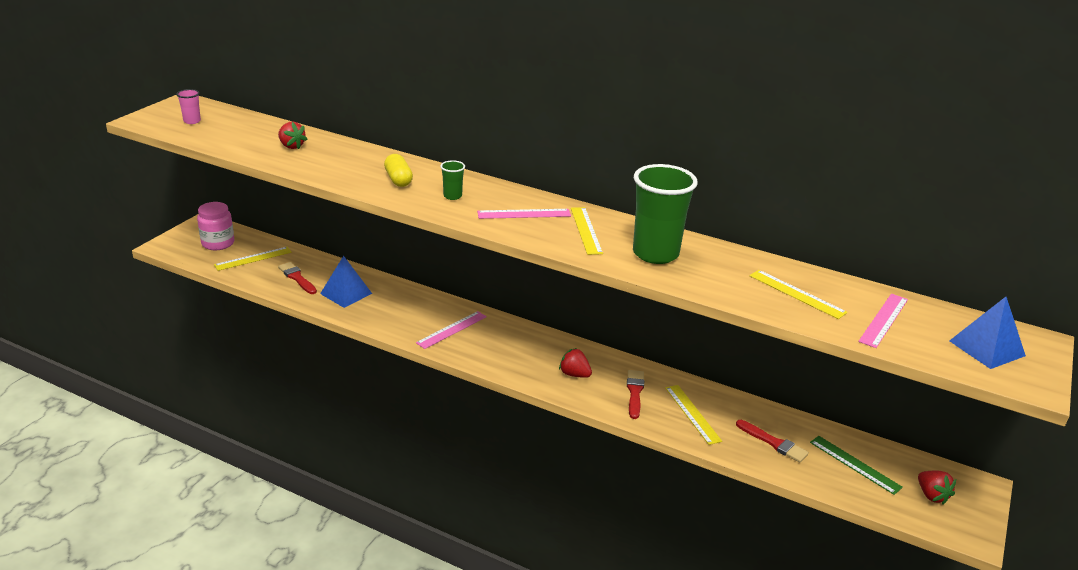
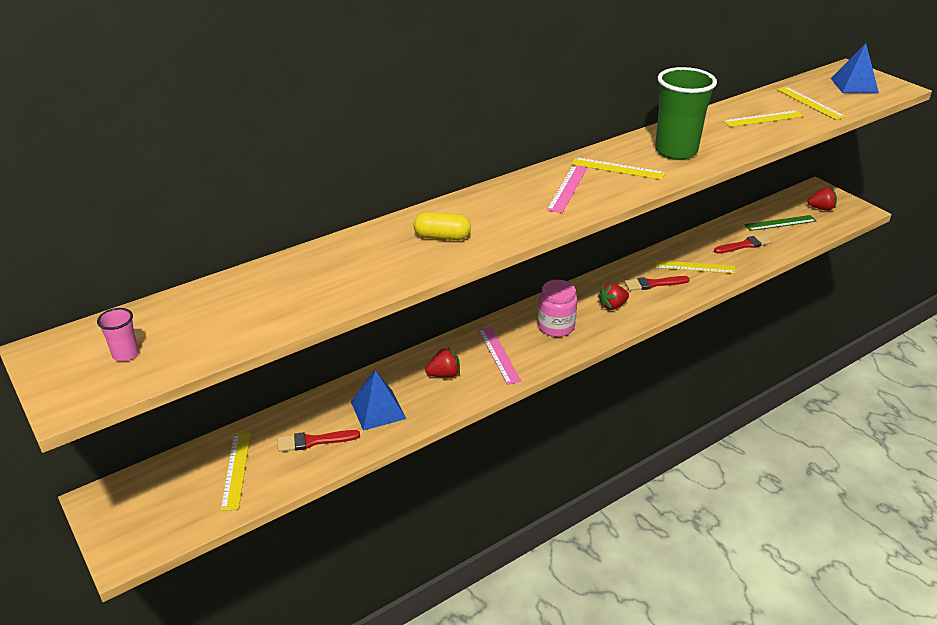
camera: 60 degrees left, 5 degrees up
pink jar [197,202,234,250] -> pink jar moved to [538,280,577,337]
red strawberry [278,122,307,149] -> red strawberry moved to [425,347,460,377]
green cup [440,160,465,200] -> none
red brush [627,370,644,419] -> red brush turned 45 degrees counterclockwise [624,276,690,291]
pink ruler [858,294,908,348] -> yellow ruler [776,87,846,120]

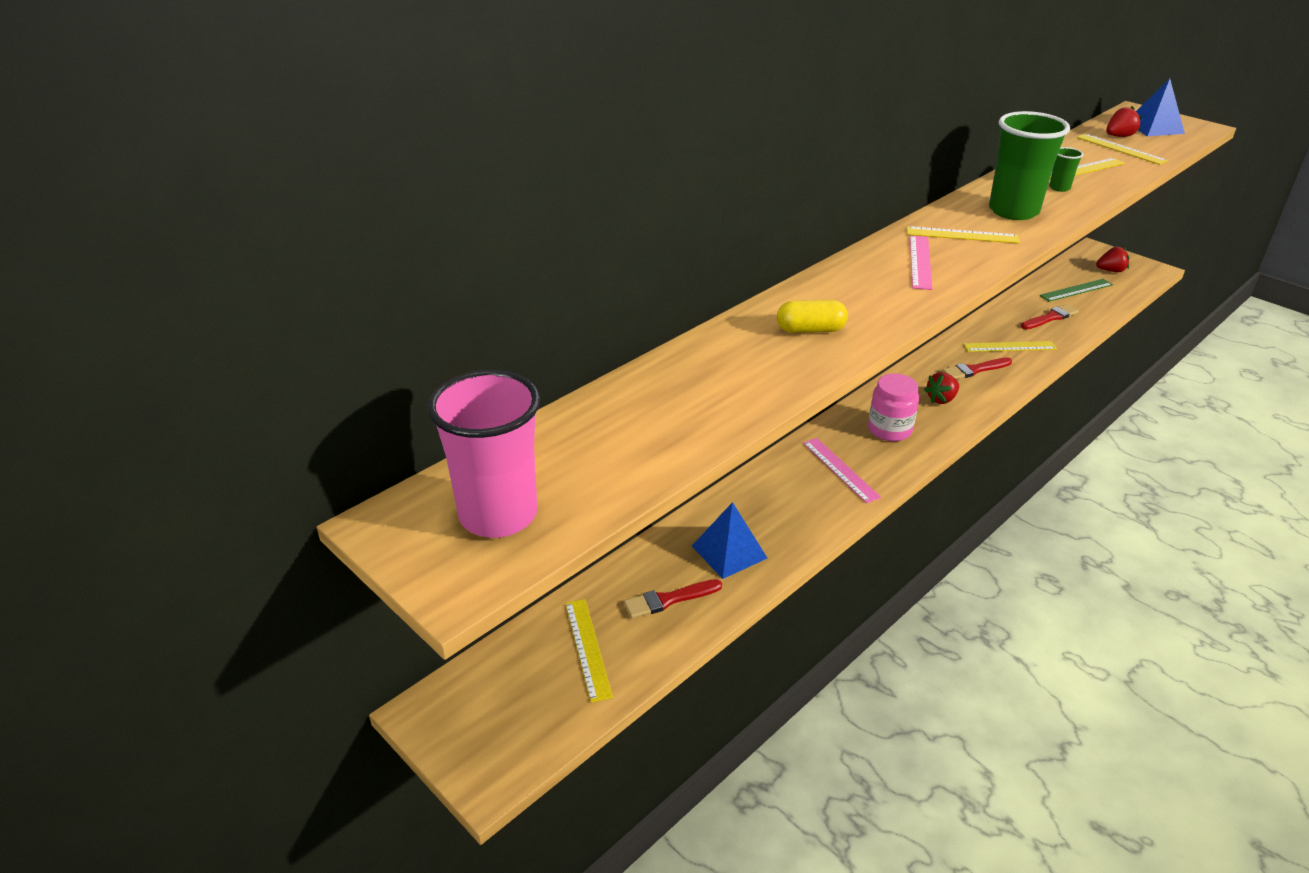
camera: 10 degrees left, 0 degrees up
pink cup [97,308,139,362] -> pink cup [428,370,540,538], size x2.30
red strawberry [425,347,460,377] -> red strawberry moved to [1106,106,1142,137]
none -> green cup [1049,147,1083,192]

